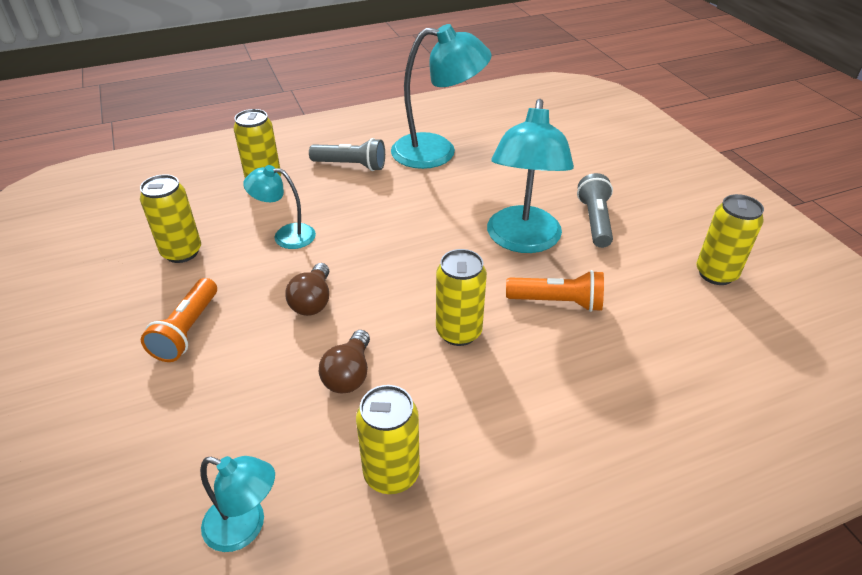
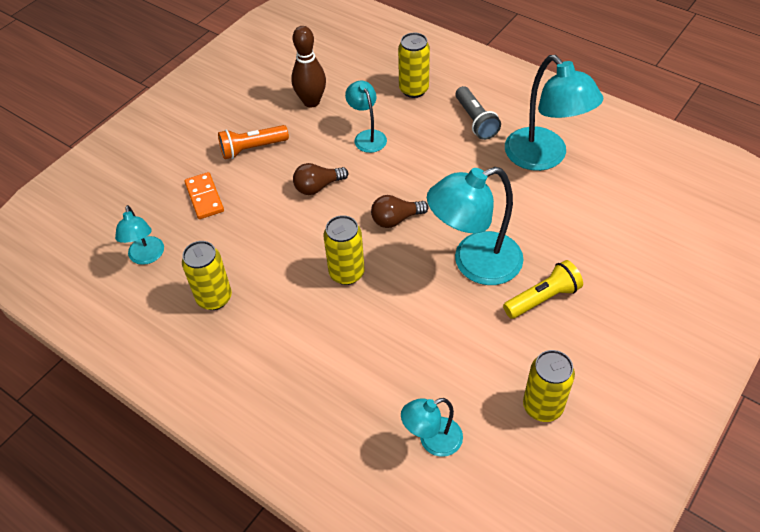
camera: 60 degrees right, 10 degrees up
yellow can [140,174,201,263] -> brown bowling pin [291,26,326,108]
brown light bulb [319,330,370,394] -> brown light bulb moved to [371,195,429,228]
orange flashlight [506,270,604,312] -> none
grey flashlight [577,173,613,248] -> yellow flashlight [503,260,583,319]
none -> orange domino [184,172,224,219]
none -> turquoise lamp [401,398,463,457]

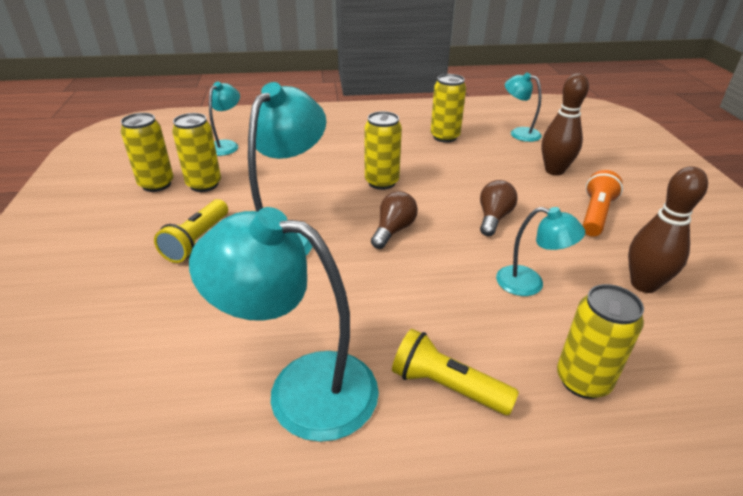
camera: 135 degrees right, 15 degrees down
orange domino [184,172,224,219] -> brown bowling pin [542,73,589,176]
grey flashlight [455,86,501,140] -> yellow flashlight [392,329,519,415]
none -> yellow can [172,113,221,192]

